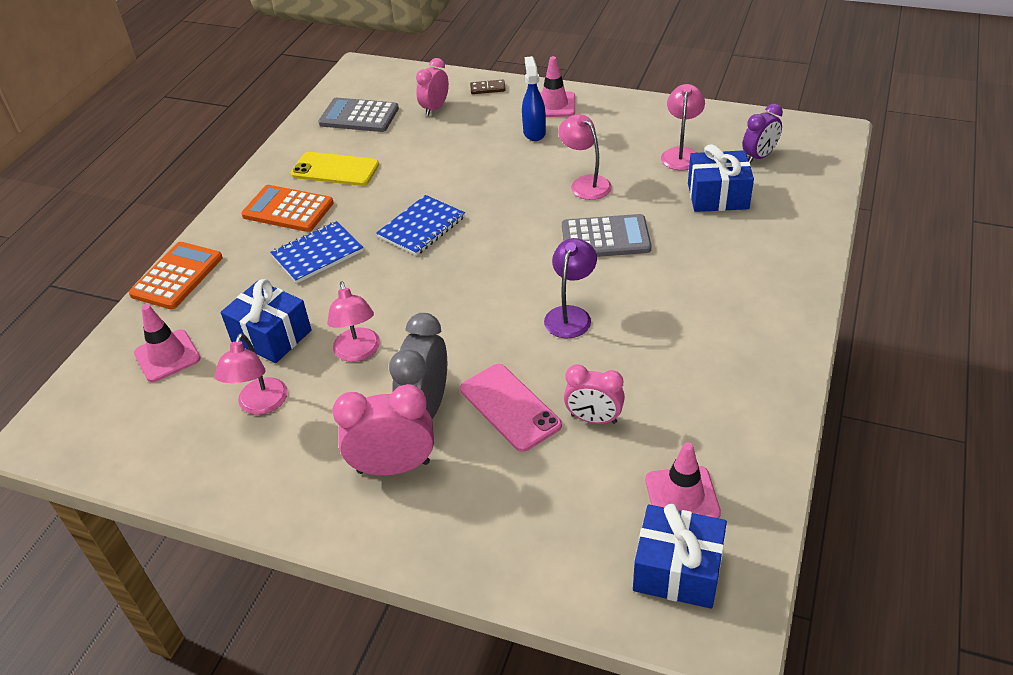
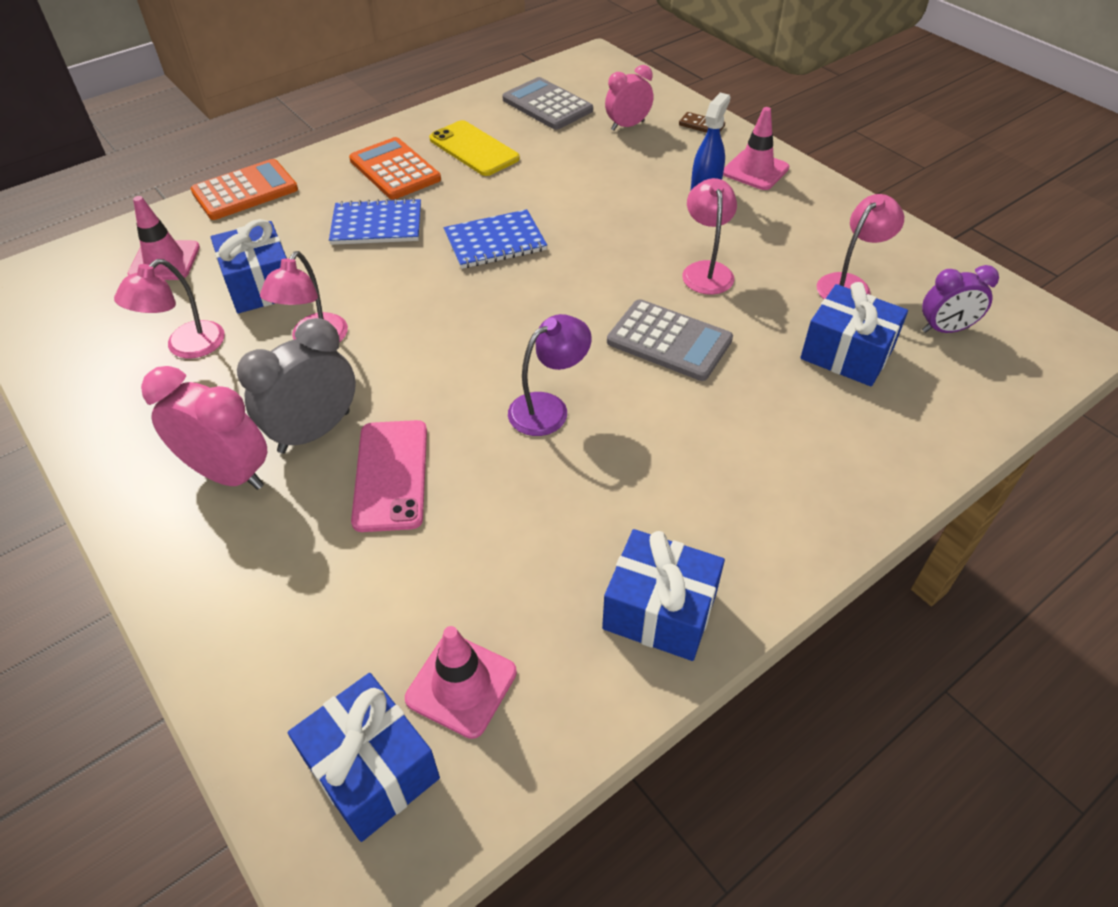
camera: 30 degrees right, 5 degrees up
pink clock [564,364,625,424] -> none
none -> blue gift [602,529,725,661]

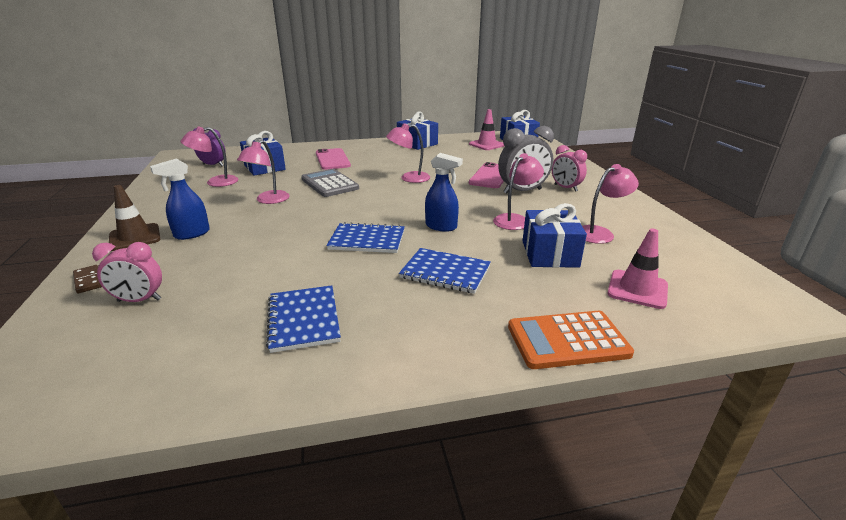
camera: 155 degrees left, 20 degrees down
pink clock [141,366,267,490] -> pink clock [552,145,587,192], size x0.66
orange calculator [349,137,441,200] -> none
yellow phone [429,120,520,176] -> blue notebook [266,285,341,353]
grey calculator [502,77,593,130] -> none
purple lamp [508,314,592,436] -> pink lamp [386,123,430,183]
pink traffic cone [723,107,789,190] -> brown traffic cone [109,185,160,251]
none -> pink phone [316,148,351,170]
none -> blue spray bottle [425,153,463,232]

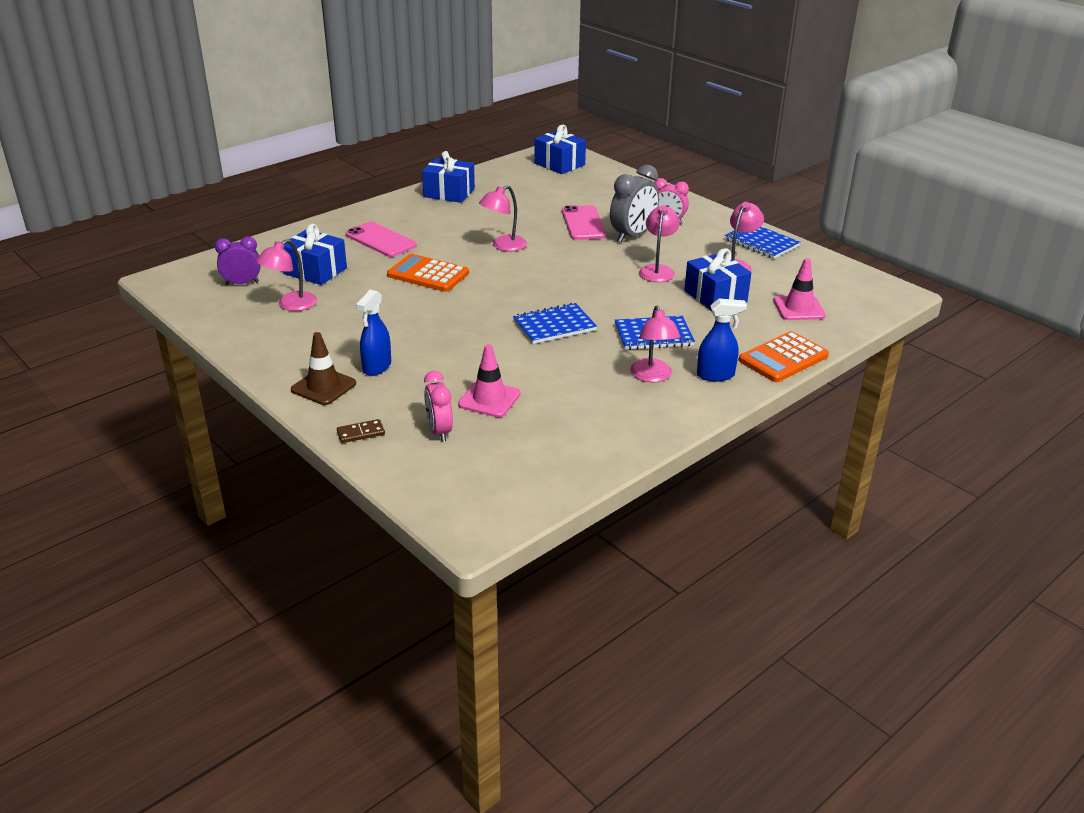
camera: 30 degrees left, 5 degrees up
brown domino [73,265,102,293] -> brown domino turned 45 degrees counterclockwise [337,419,385,443]
pink clock [92,242,162,302] -> pink clock turned 105 degrees clockwise [424,371,453,442]
pink lamp [237,140,290,204] -> pink lamp moved to [630,306,680,382]
blue notebook [266,285,341,353] -> blue notebook moved to [725,226,800,259]
grey calculator [301,169,359,197] -> orange calculator [387,254,469,292]
blue spray bottle [425,153,463,232] -> blue spray bottle moved to [697,299,747,381]
pink traffic cone [469,109,504,150] -> pink traffic cone moved to [458,344,521,417]

